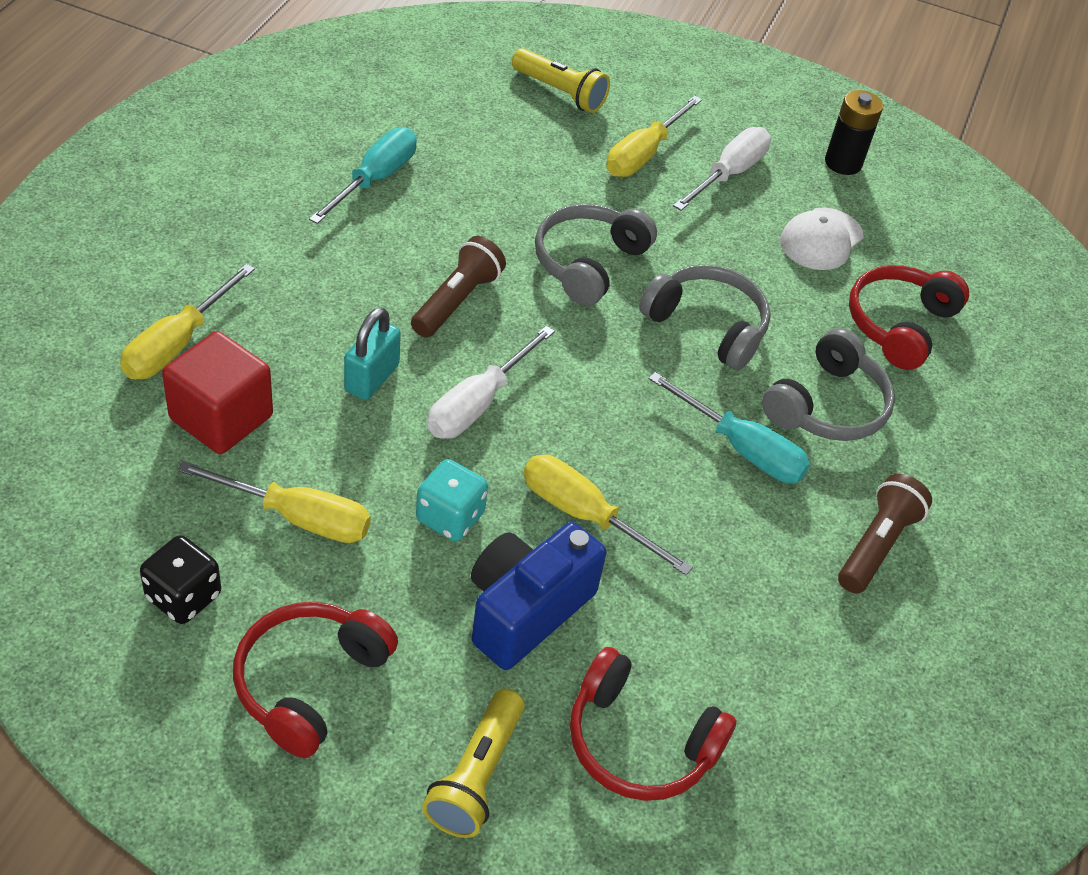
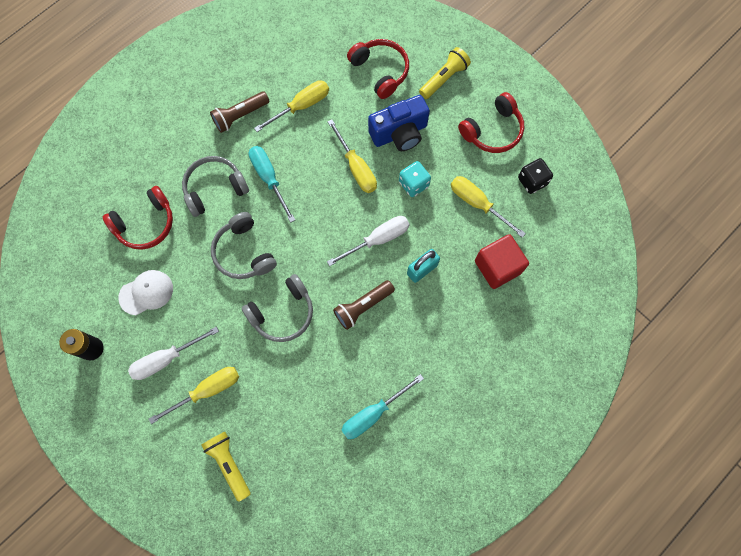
camera: 150 degrees left, 25 degrees up
yellow screwdriver [120,264,255,379] -> yellow screwdriver moved to [254,80,329,132]

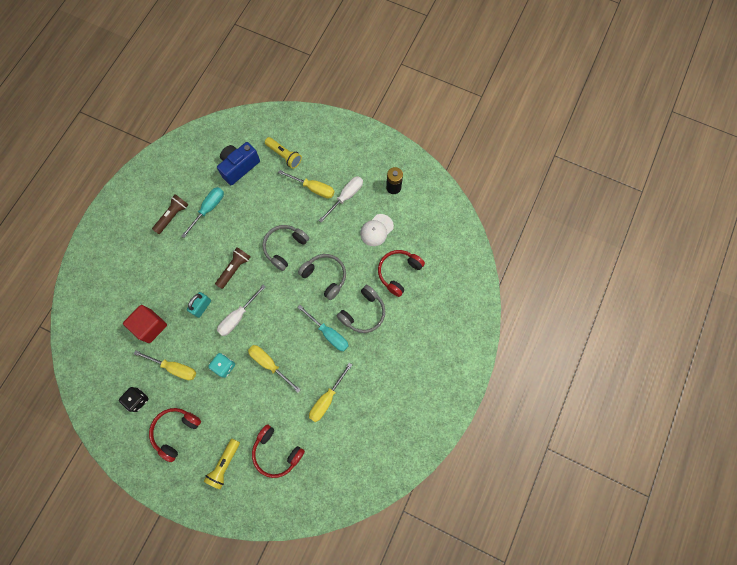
camera: 160 degrees right, 0 degrees up
yellow screwdriver [149,367,239,424] -> yellow screwdriver turned 105 degrees counterclockwise [278,170,334,198]
brown flashlight [210,91,269,133] -> brown flashlight moved to [152,194,189,234]
blue camera [368,95,430,151] -> blue camera moved to [217,142,260,185]

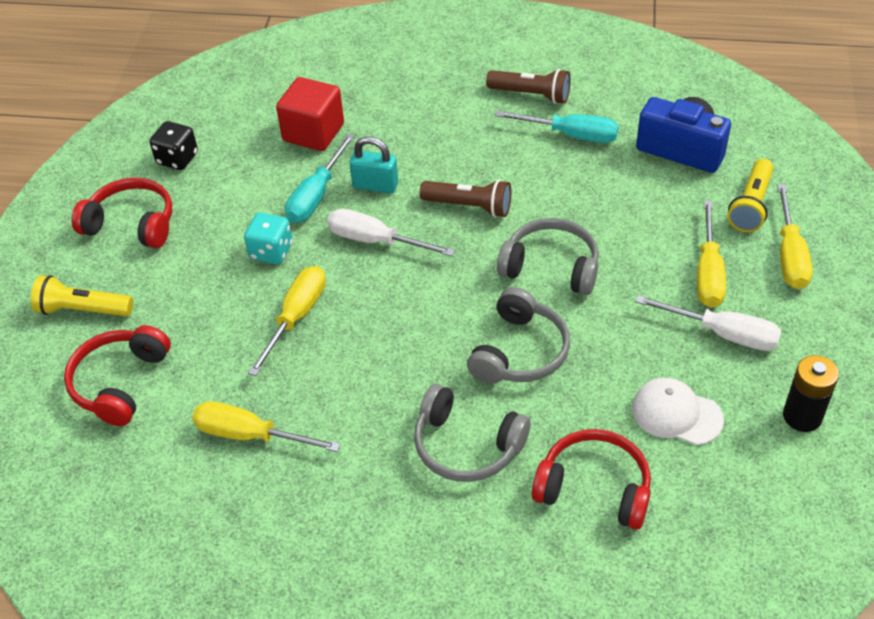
camera: 75 degrees right, 25 degrees down
yellow screwdriver [134,350,196,380] -> yellow screwdriver moved to [777,184,813,289]
turquoise screwdriver [297,305,349,351] -> turquoise screwdriver moved to [285,134,355,223]

